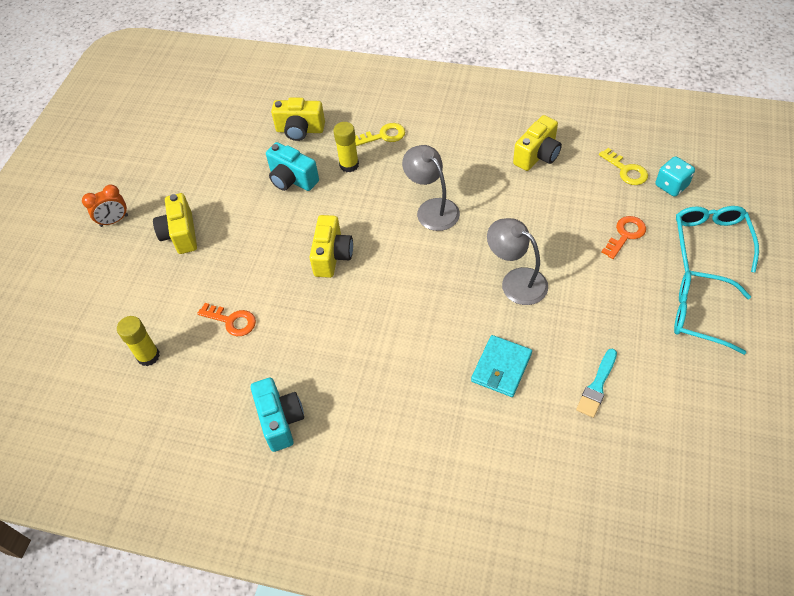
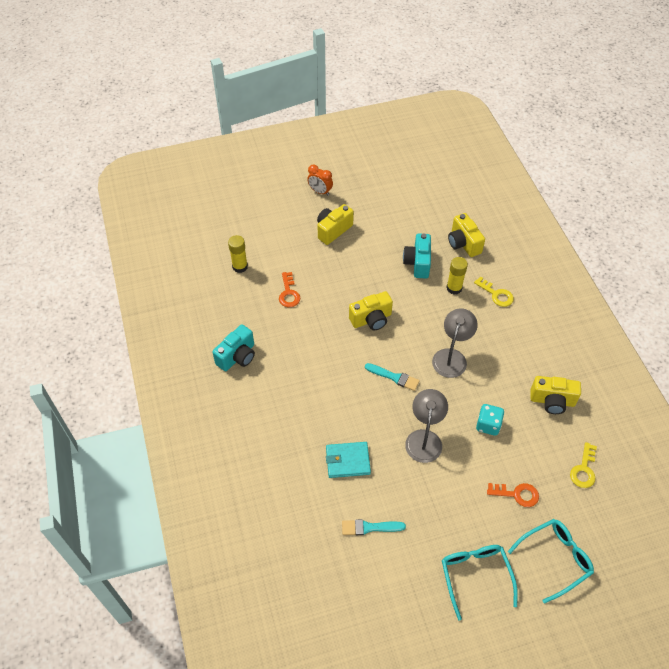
camera: 55 degrees right, 0 degrees up
turquoise dice [656,156,695,197] -> turquoise dice moved to [476,404,504,436]
none -> turquoise brush [365,363,420,391]

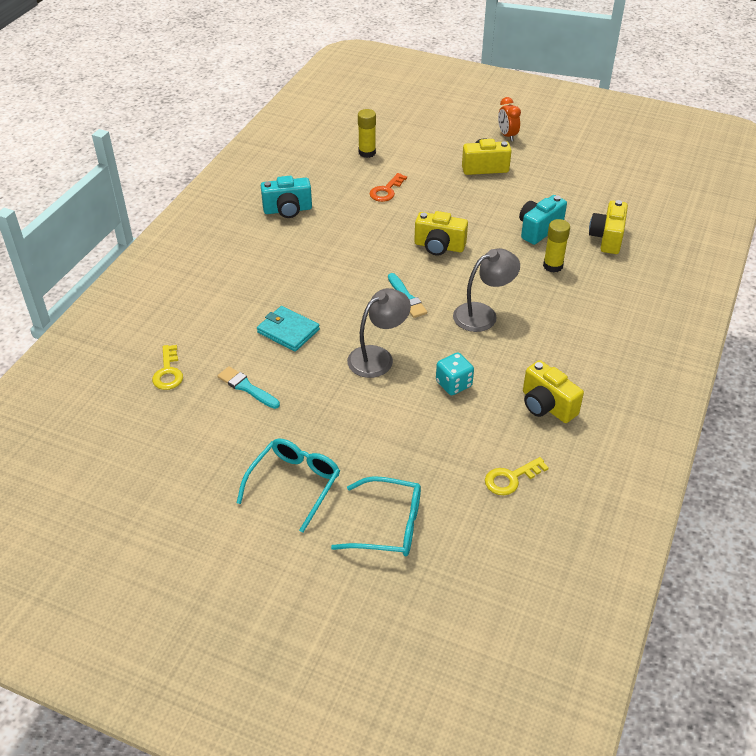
camera: 40 degrees right, 10 degrees down
yellow key [474,276,514,307] -> yellow key moved to [152,345,183,390]
orange key [487,483,539,507] -> none

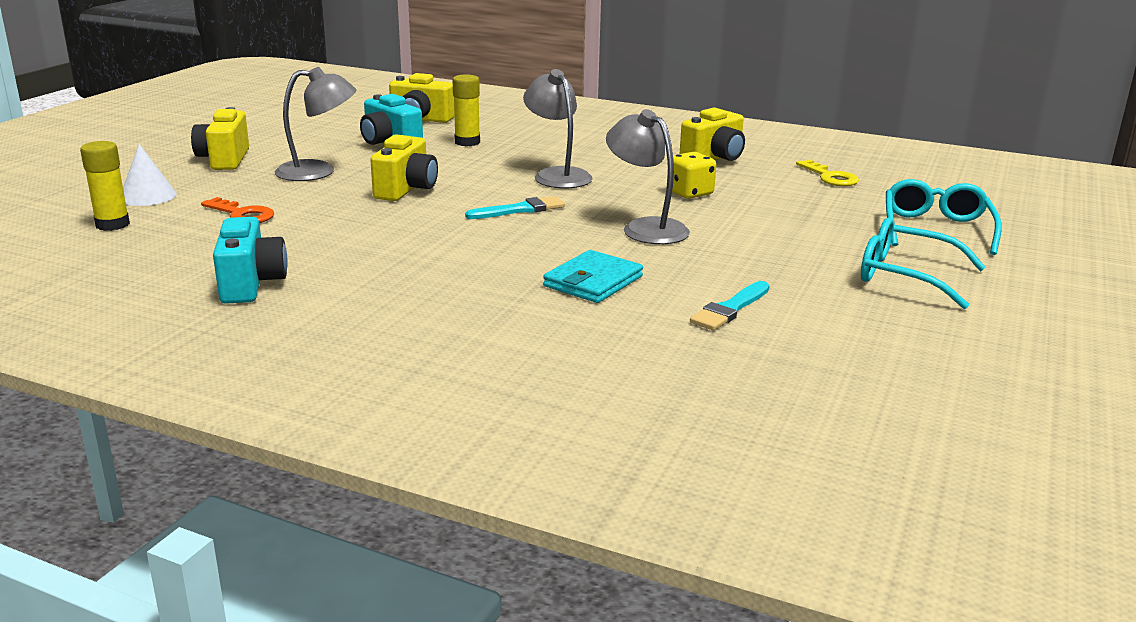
camera: 90 degrees left, 20 degrees down
yellow key [152,345,183,390] -> none
turquoise dice [436,353,474,395] -> yellow dice [667,152,716,199]
orange clock [498,97,521,141] -> none
none -> white cone [123,144,177,206]
none -> grey lamp [275,67,356,181]

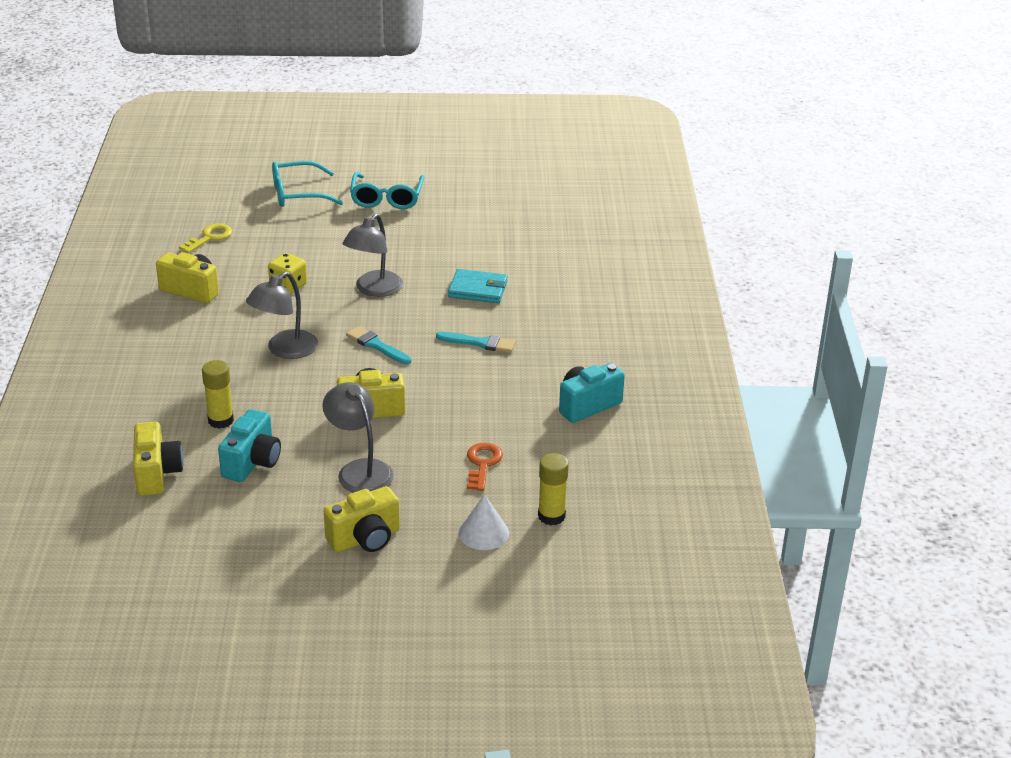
camera: 115 degrees left, 10 degrees up
turquoise brush [690,281,770,330] -> turquoise brush moved to [436,332,516,353]

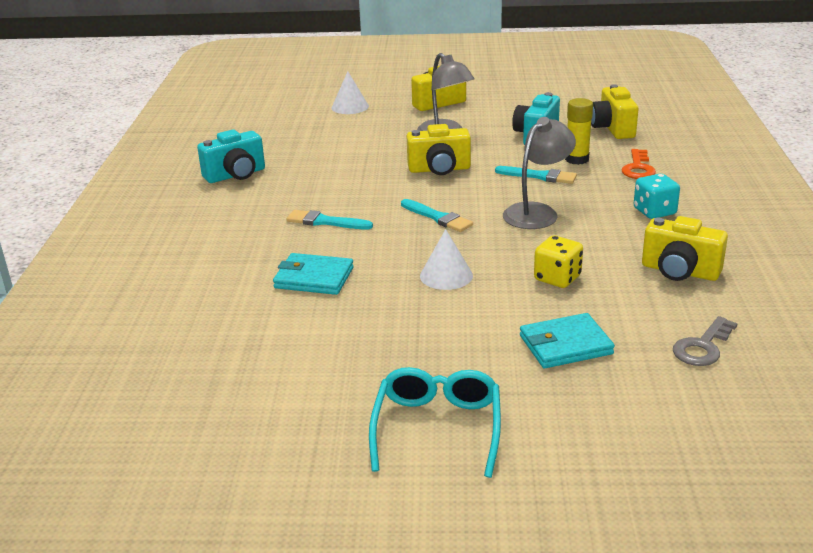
camera: 175 degrees left, 5 degrees down
yellow key [179,224,232,253] -> grey key [673,316,738,366]
turquoise glasses [272,161,343,207] -> none
grey lamp [342,214,403,297] -> white cone [420,229,473,290]
orange key [467,443,503,491] -> orange key moved to [622,149,656,179]
yellow glue stick [538,453,569,525] -> none
none -> turquoise brush [495,166,577,184]
none -> turquoise wallet [520,313,615,368]
none -> turquoise dice [634,174,680,219]

